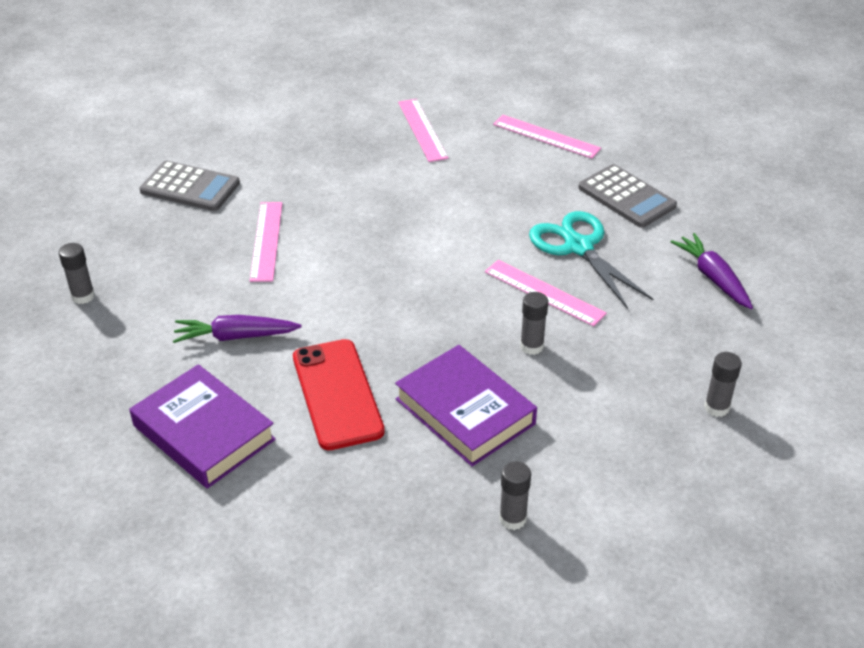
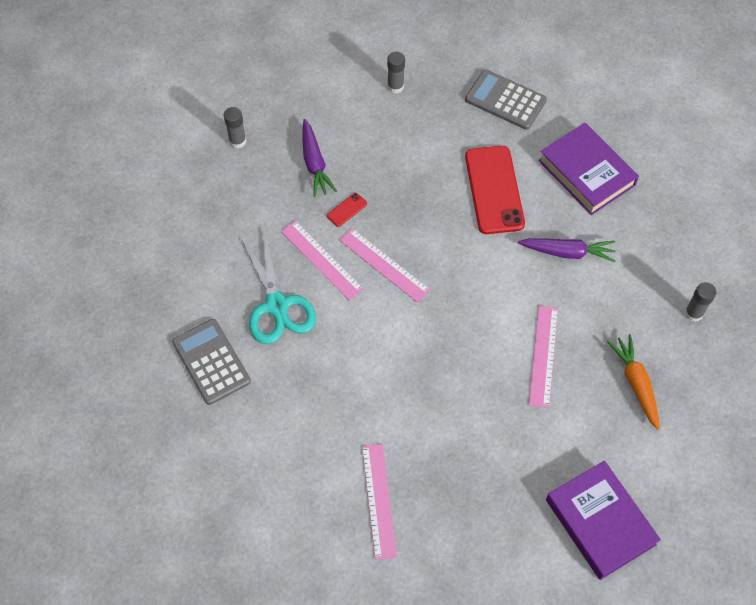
camera: 170 degrees left, 20 degrees up
grey calculator [139,160,240,211] -> grey calculator moved to [465,70,547,130]
purple book [395,345,537,466] -> purple book moved to [546,461,661,580]
pink ruler [493,115,601,159] -> pink ruler moved to [339,228,430,303]
grey glue stick [520,292,548,355] -> red phone [327,193,367,227]
purple carrot [670,233,753,309] -> purple carrot moved to [302,119,337,197]
none -> orange carrot [607,334,660,430]

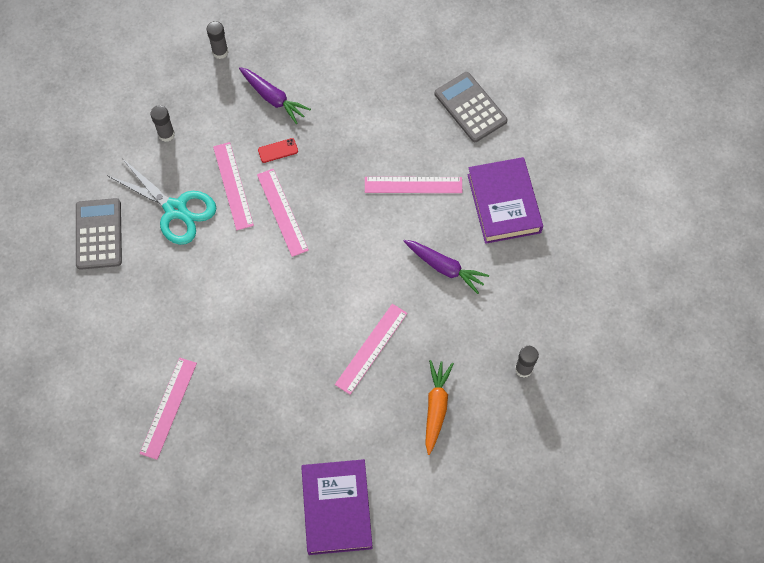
camera: 25 degrees right, 5 degrees up
turquoise scissors [241,230,316,344] -> turquoise scissors turned 60 degrees counterclockwise [107,158,217,245]
purple carrot [302,119,337,197] -> purple carrot turned 60 degrees counterclockwise [239,67,311,124]
grey glue stick [387,51,405,93] -> grey glue stick moved to [150,105,175,142]
red phone [465,146,525,234] -> pink ruler [365,177,462,193]

